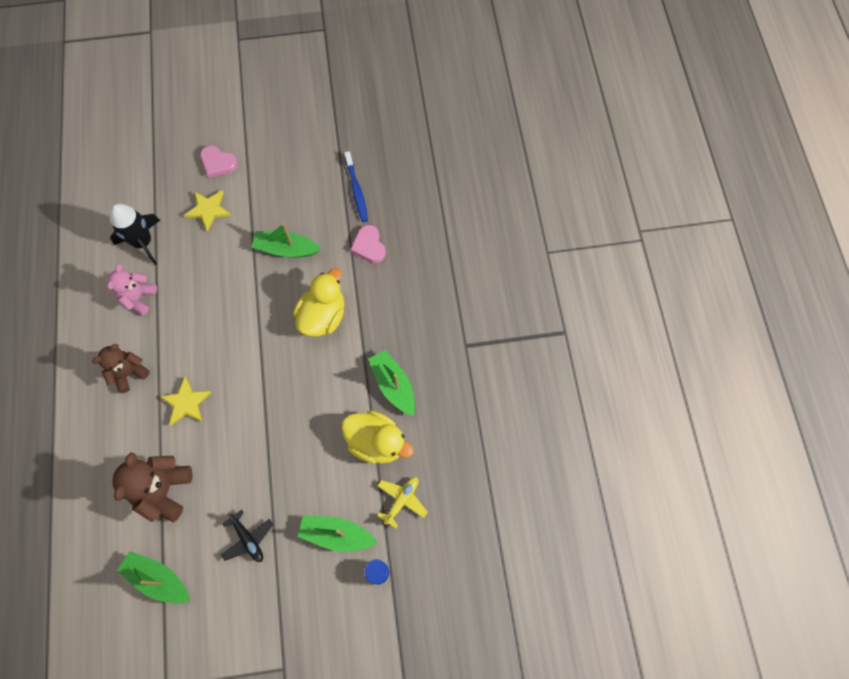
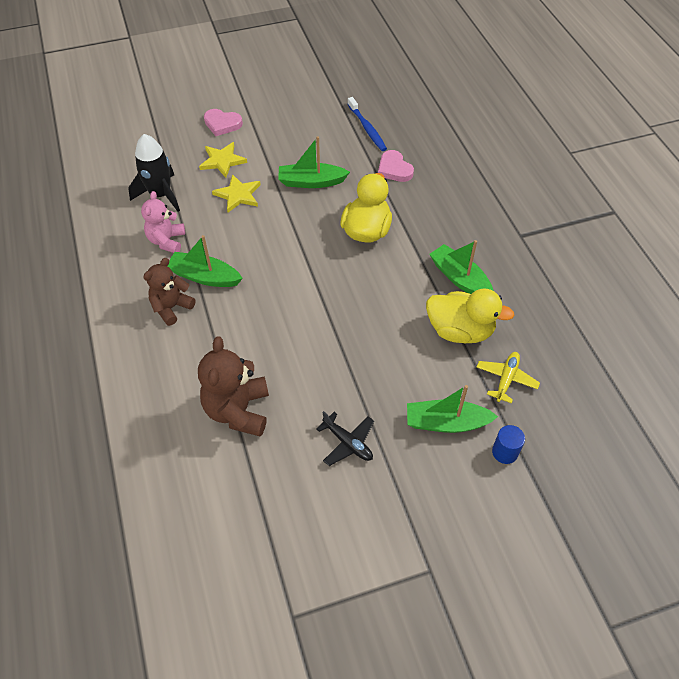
camera: 10 degrees left, 15 degrees down
green boat [117,551,190,604] -> green boat moved to [168,235,243,287]
yellow star [160,377,212,426] -> yellow star moved to [212,174,261,212]

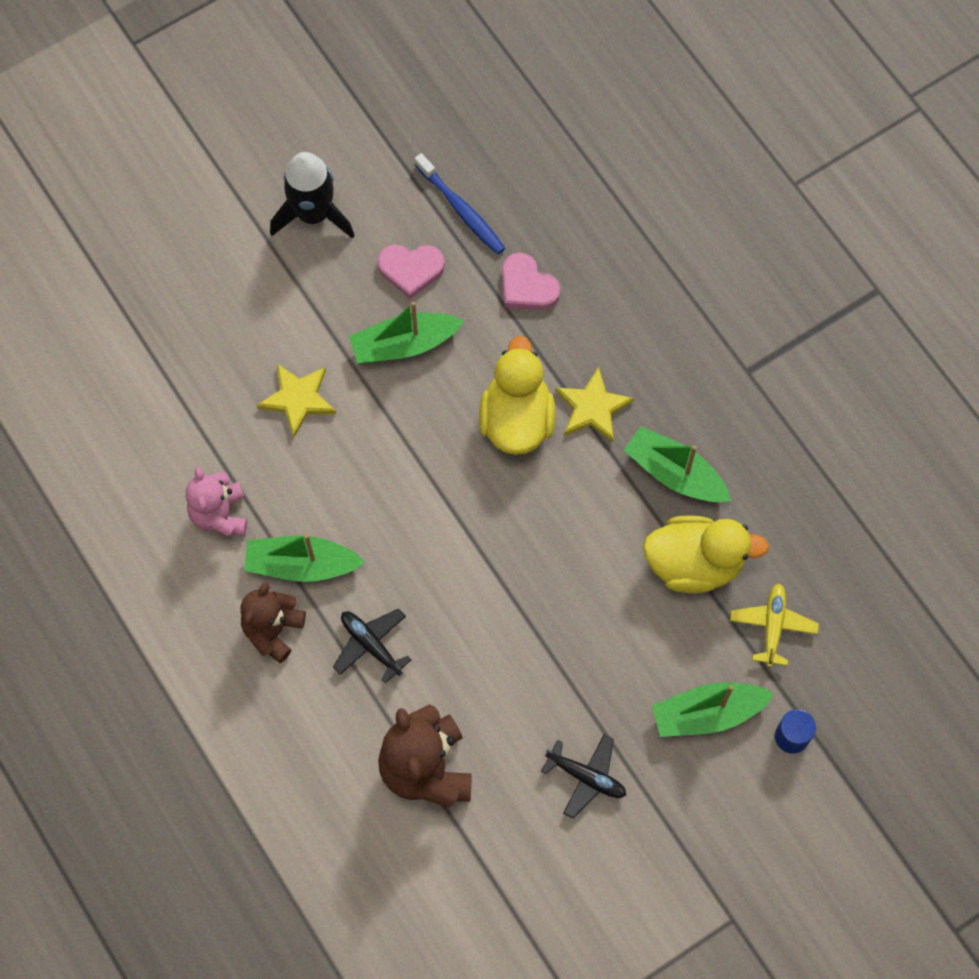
camera: 15 degrees left, 15 degrees up
black rocket [128,134,180,212] -> black rocket moved to [270,152,355,239]
yellow star [199,142,247,178] -> yellow star moved to [555,367,634,442]
pink heart [204,109,243,136] -> pink heart moved to [377,245,445,299]
none -> black plane [333,609,411,684]

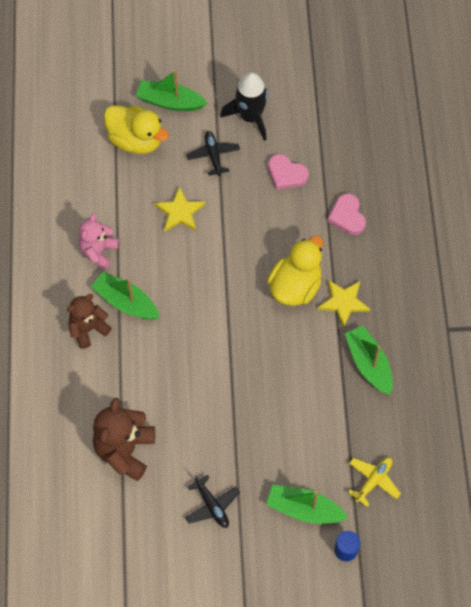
camera: 30 degrees right, 5 degrees down
black plane [333,609,411,684] -> black plane moved to [187,131,240,176]
green boat [349,301,464,363] -> green boat moved to [136,70,207,111]
blue toothbrush [414,153,505,254] -> none
yellow duck [643,515,769,593] -> yellow duck moved to [104,105,169,154]

